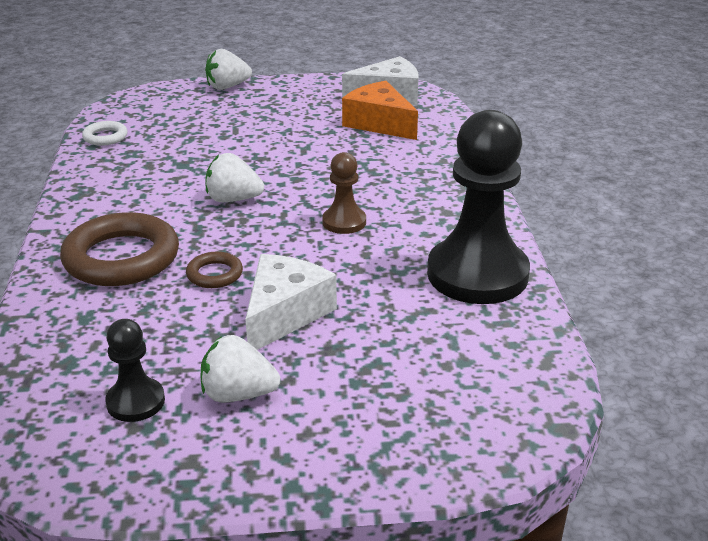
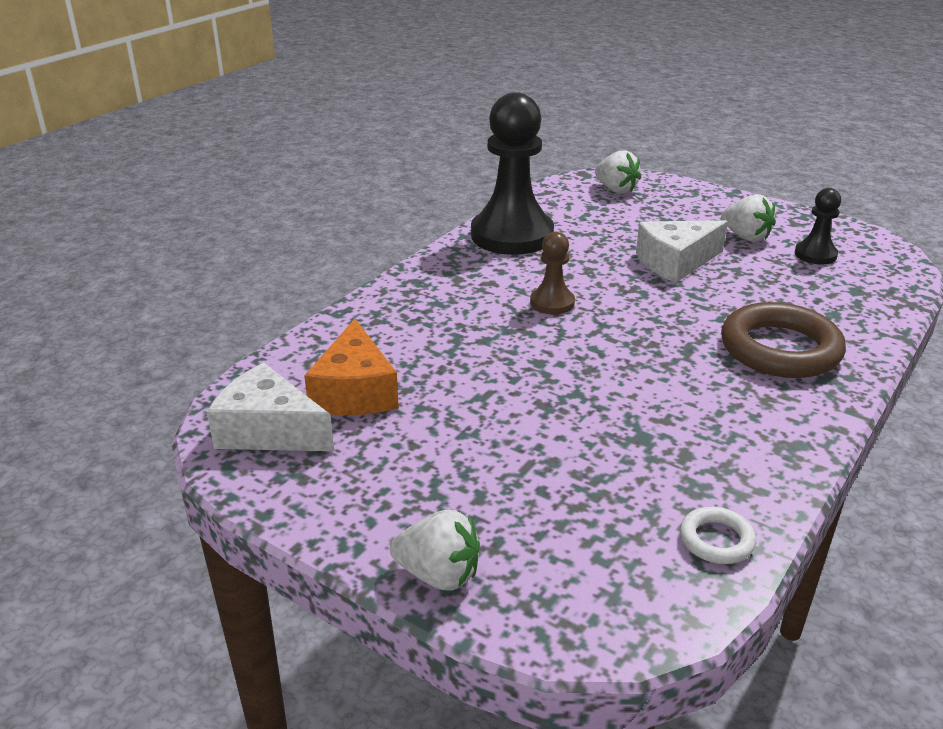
camera: 140 degrees left, 0 degrees up
brown ring [186,252,243,288] -> none
white strawberry [205,153,264,202] -> white strawberry moved to [595,150,642,194]

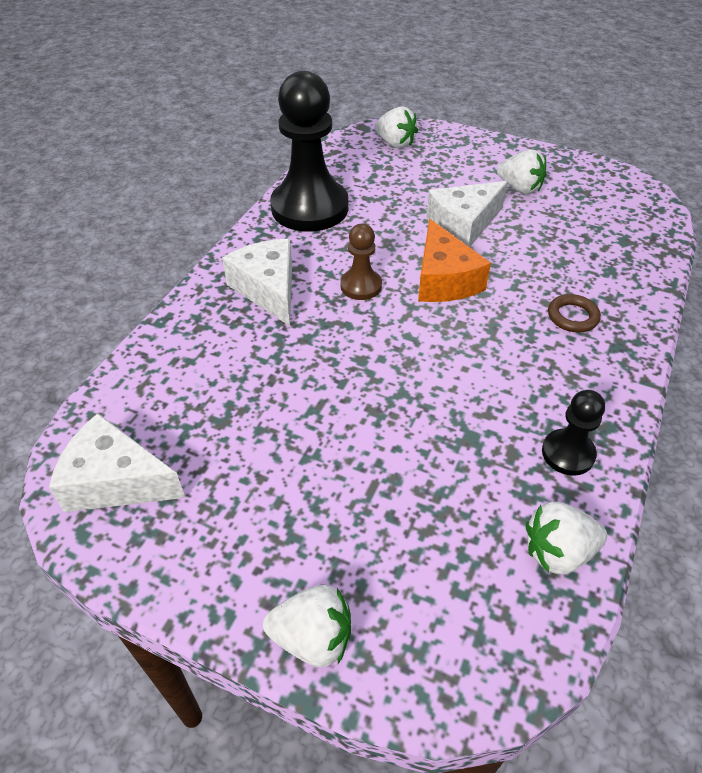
camera: 10 degrees left, 15 degrees up
orange cheese [304,319,399,415] -> orange cheese moved to [418,219,491,302]
white ring [680,507,756,564] -> white strawberry [526,502,607,574]
brown ring [721,302,846,378] -> brown ring [548,294,601,332], size x0.48
black pawn [795,188,841,264] -> black pawn moved to [542,390,605,476]
none -> white cheese [222,239,292,326]

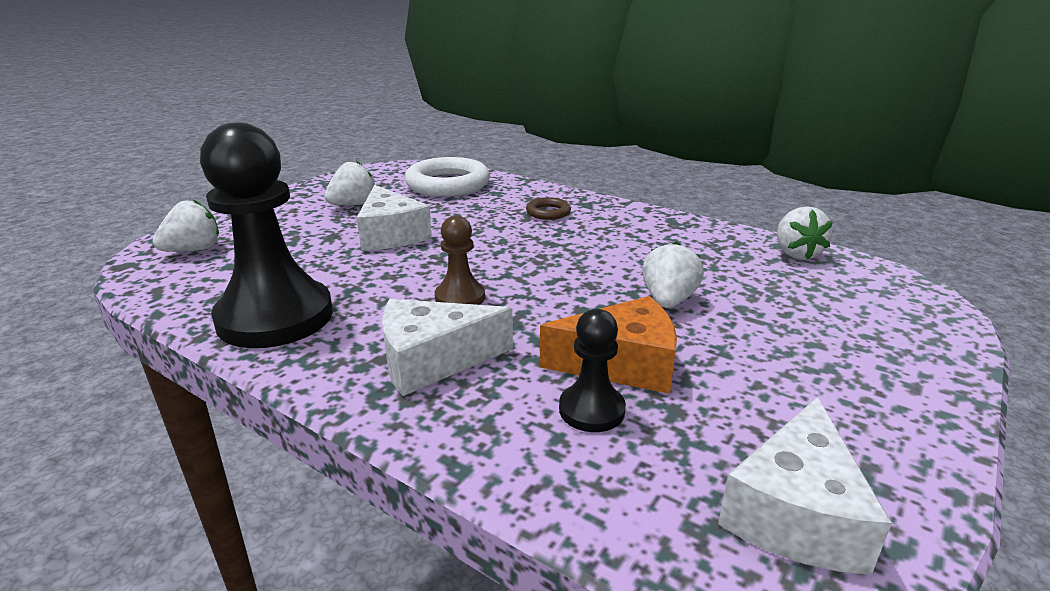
camera: 80 degrees left, 20 degrees down
white strawberry [263,585,351,667] -> white strawberry moved to [642,241,704,308]
orange cheese [418,219,491,302] -> orange cheese moved to [540,296,677,394]
black pawn [542,390,605,476] -> black pawn moved to [559,309,626,432]
none -> white ring [405,157,490,196]

